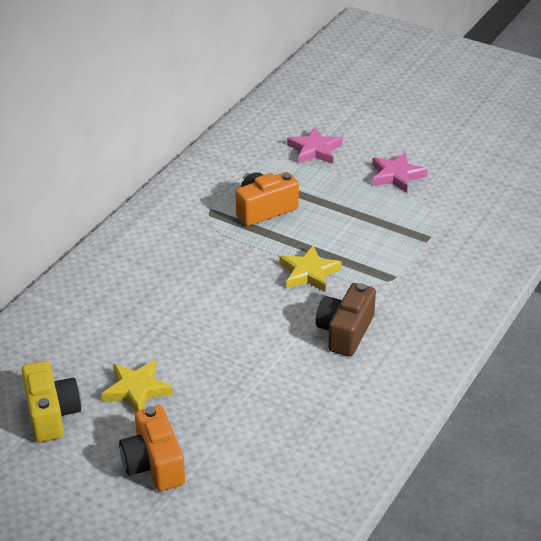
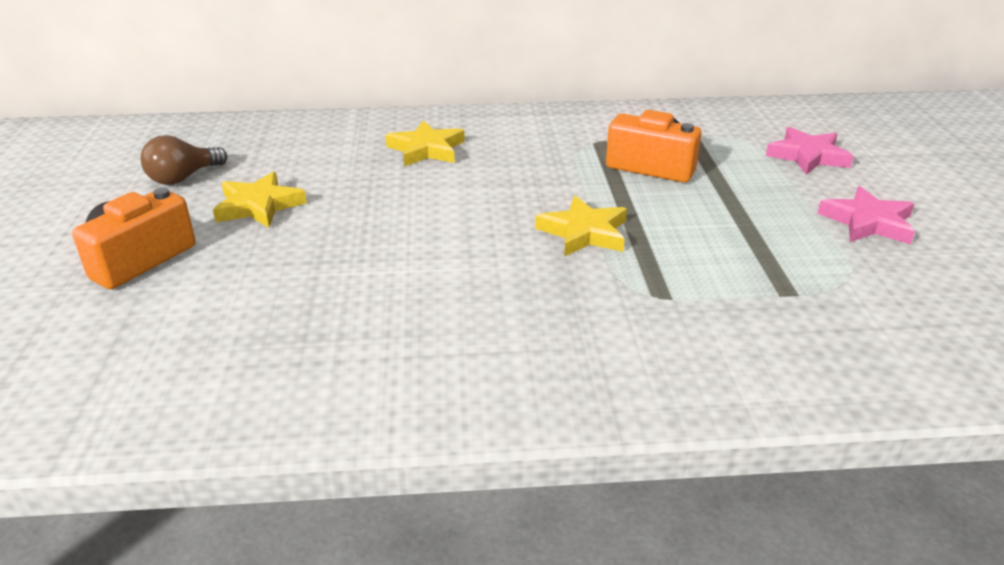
camera: 55 degrees right, 5 degrees down
yellow camera [21,361,81,442] -> brown light bulb [141,135,227,185]
brown camera [316,283,376,357] -> none
none -> yellow star [385,121,465,166]

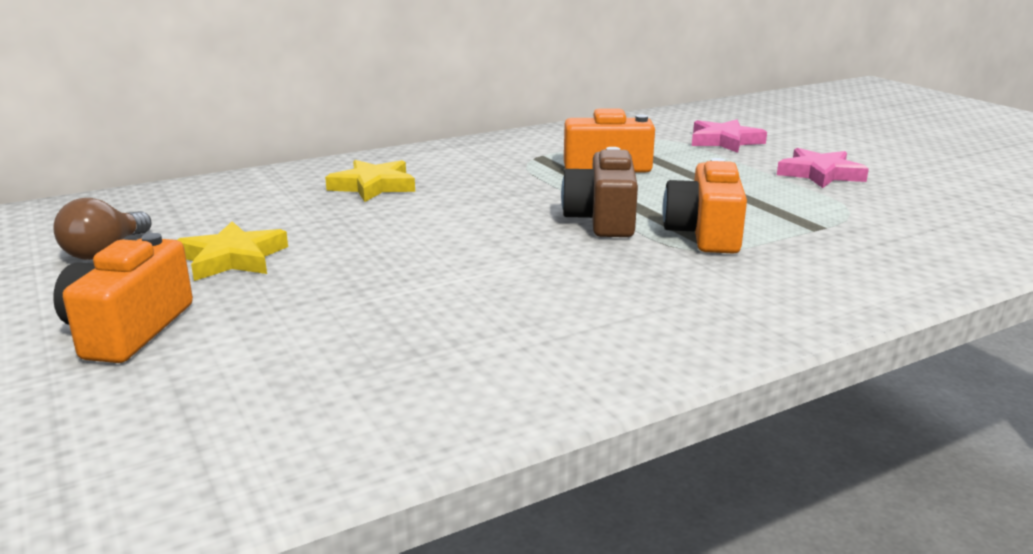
camera: 25 degrees left, 10 degrees down
yellow star [535,196,627,257] -> brown camera [561,147,638,237]
none -> orange camera [662,158,747,254]

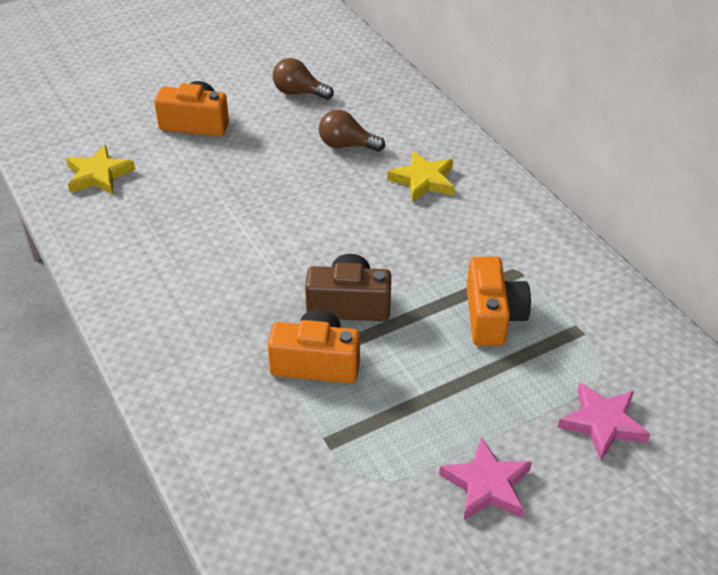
camera: 90 degrees right, 20 degrees up
yellow star [177,222,288,281] -> yellow star moved to [66,145,135,195]
none -> brown light bulb [319,110,385,151]

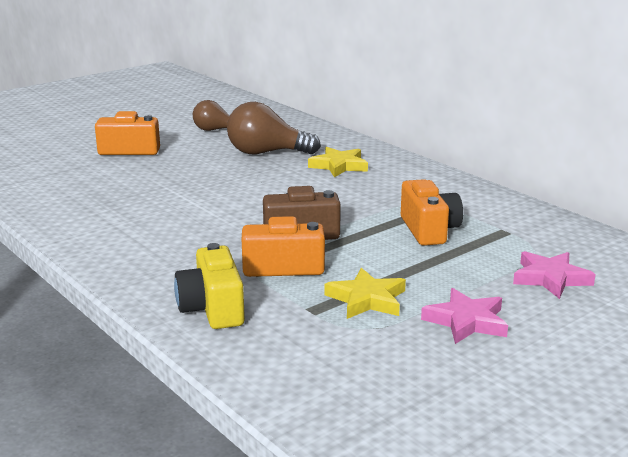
camera: 10 degrees left, 20 degrees down
yellow star [66,145,135,195] -> yellow star moved to [325,268,406,319]
brown light bulb [319,110,385,151] -> brown light bulb [227,102,321,154], size x1.59
none -> yellow camera [174,243,245,329]

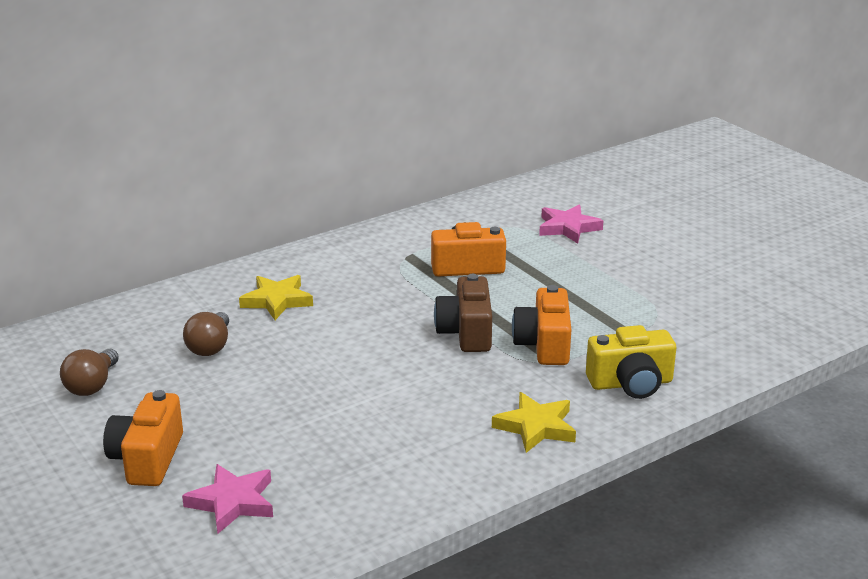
camera: 85 degrees left, 5 degrees up
brown light bulb [227,102,321,154] -> brown light bulb [183,312,229,356], size x0.63
yellow star [325,268,406,319] -> yellow star moved to [492,392,576,453]
pink star [421,288,508,344] -> pink star moved to [182,464,273,534]

